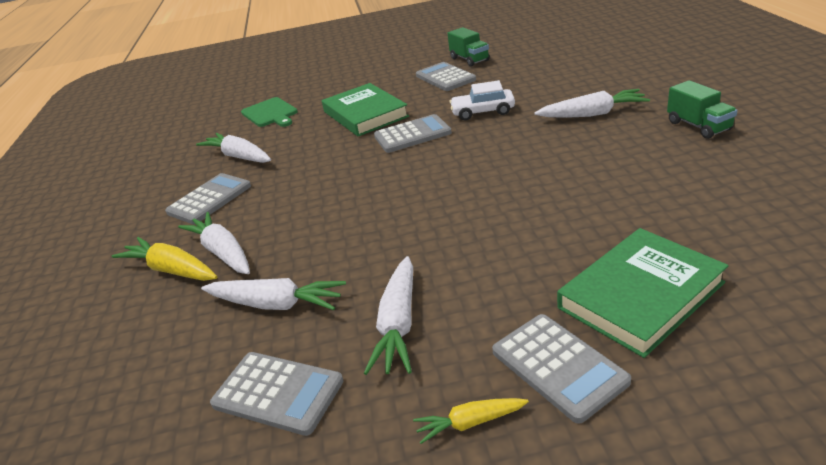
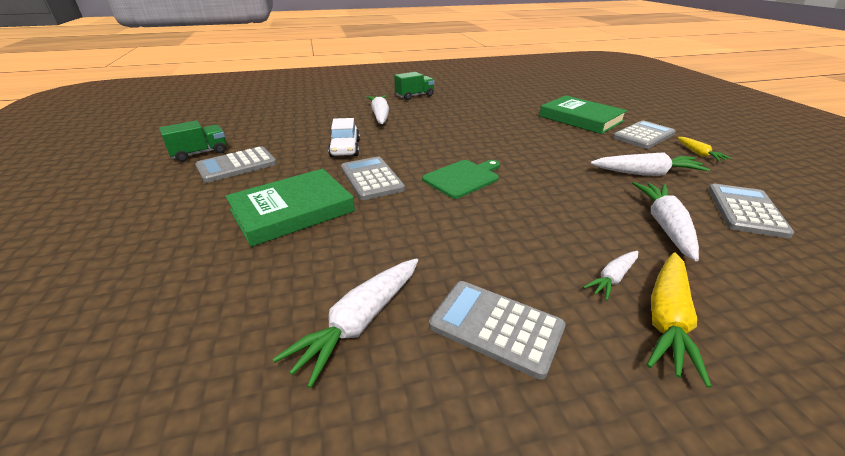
camera: 100 degrees left, 0 degrees up
white carrot [178,212,250,274] -> white carrot [583,251,638,301], size x0.58
green cutting board [241,97,298,127] -> green cutting board moved to [422,160,500,199]

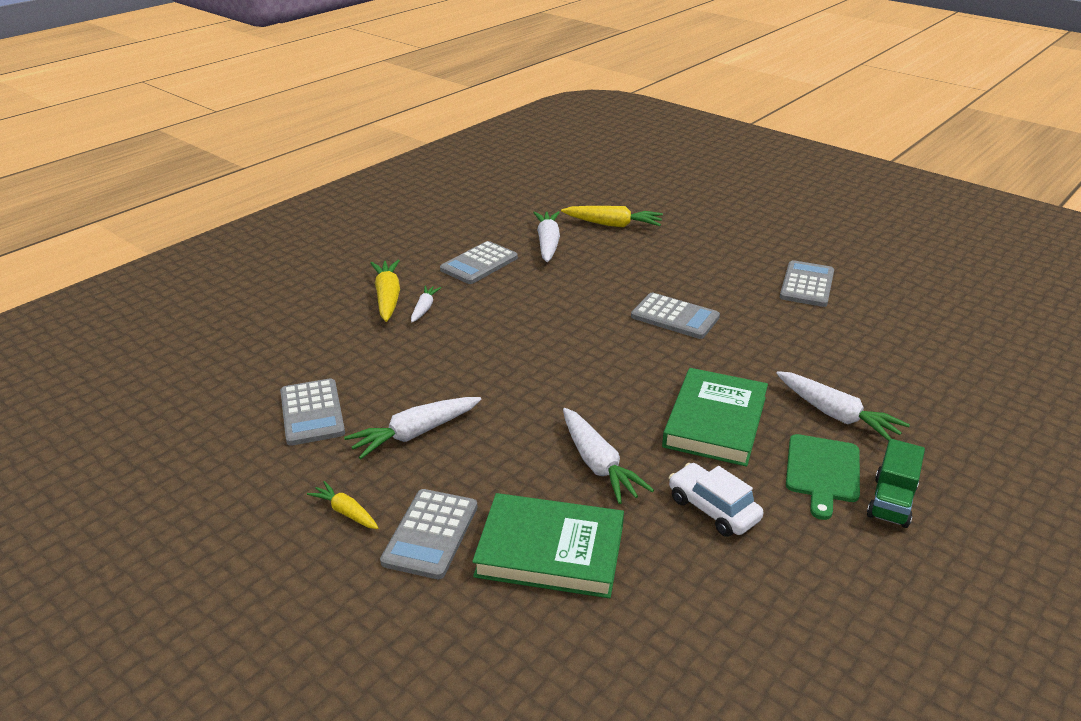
camera: 145 degrees right, 0 degrees up
green truck [159,121,226,162] -> none
green book [225,169,355,247] -> green book moved to [662,368,768,467]
white car [328,118,360,157] -> white car moved to [669,463,763,537]
green cutting board [422,160,500,199] -> green cutting board moved to [786,434,860,520]
grey calculator [429,281,566,380] -> grey calculator turned 135 degrees clockwise [440,241,518,284]
white carrot [632,182,699,261] -> white carrot moved to [563,408,654,504]
none -> yellow carrot [561,206,663,228]

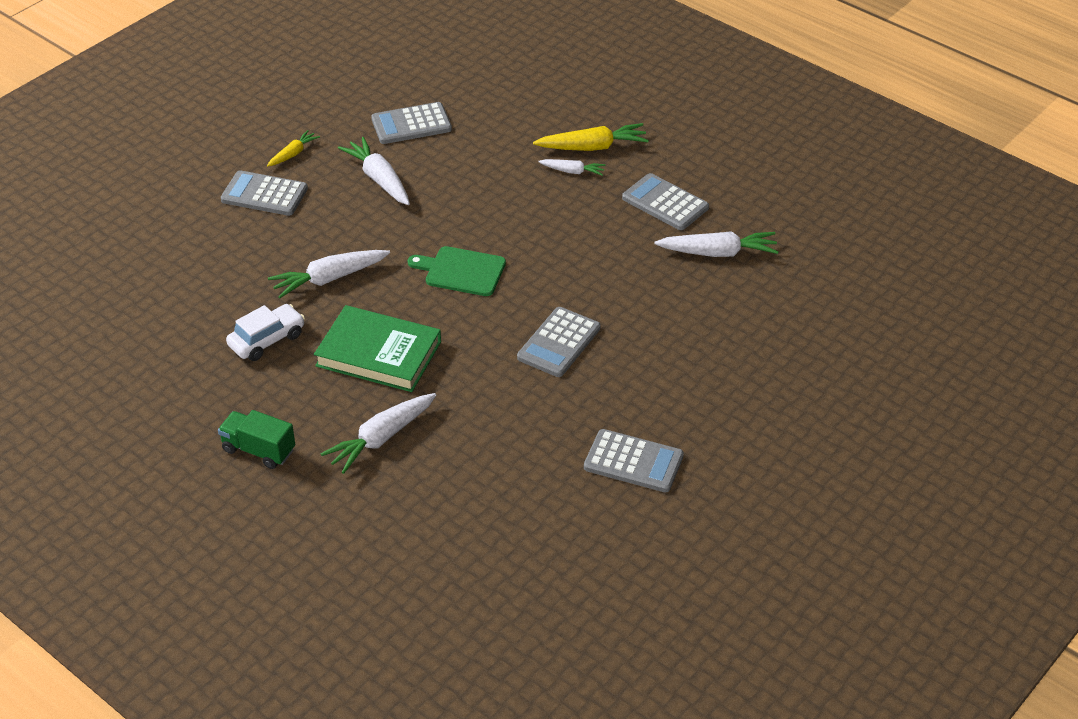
camera: 90 degrees right, 10 degrees up
green book [472,493,624,598] -> none
yellow carrot [561,206,663,228] -> none
green cutting board [786,434,860,520] -> green cutting board moved to [408,246,506,296]

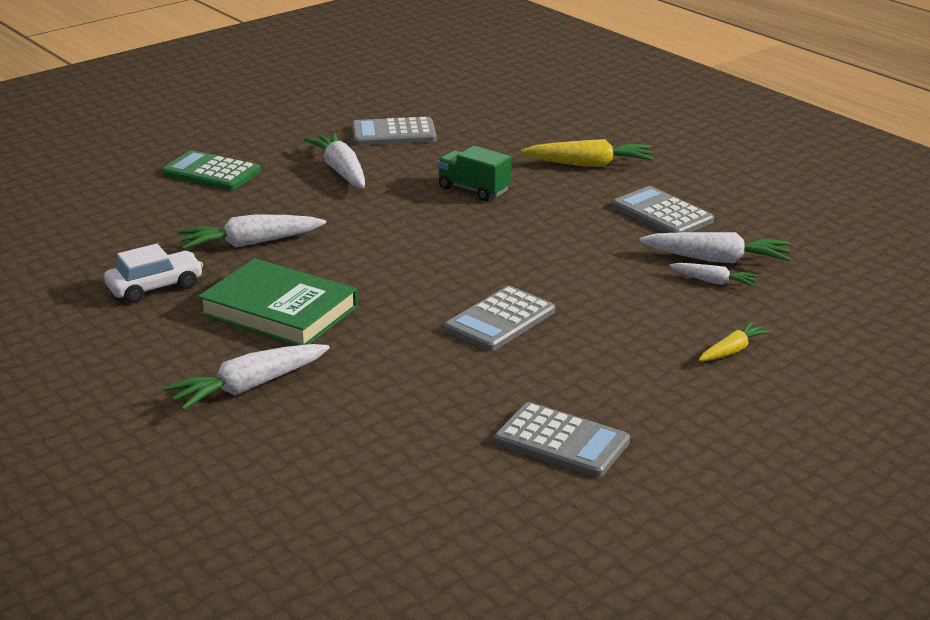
camera: 10 degrees right, 15 degrees down
green truck [218,410,295,469] -> green truck moved to [437,146,511,201]
grey calculator [221,170,308,216] -> green calculator [162,150,260,191]
yellow carrot [267,130,320,166] -> yellow carrot moved to [699,322,771,361]
green cutting board [408,246,506,296] -> none
white carrot [538,159,606,176] -> white carrot moved to [669,263,758,287]

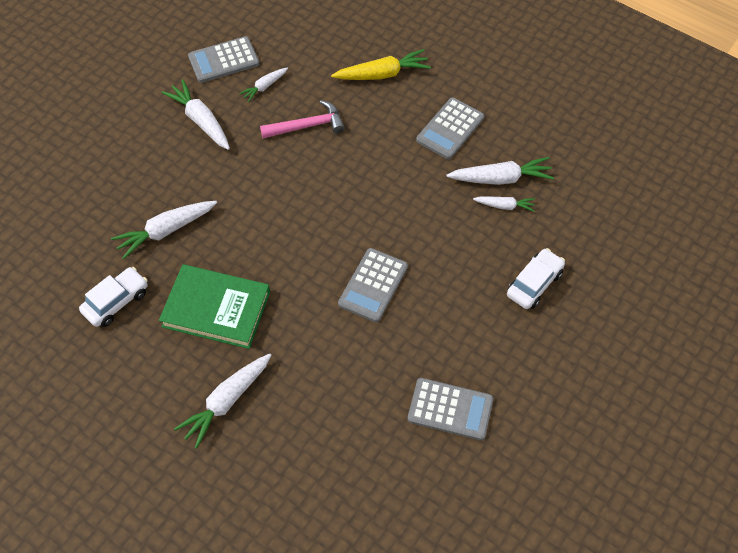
camera: 15 degrees left, 30 degrees up
green calculator [162,150,260,191] -> none
green truck [437,146,511,201] -> pink hammer [260,100,345,138]
grey calculator [612,186,714,233] -> grey calculator turned 90 degrees counterclockwise [416,97,484,159]
yellow carrot [699,322,771,361] -> white car [507,248,565,309]
none -> white carrot [239,68,288,102]

